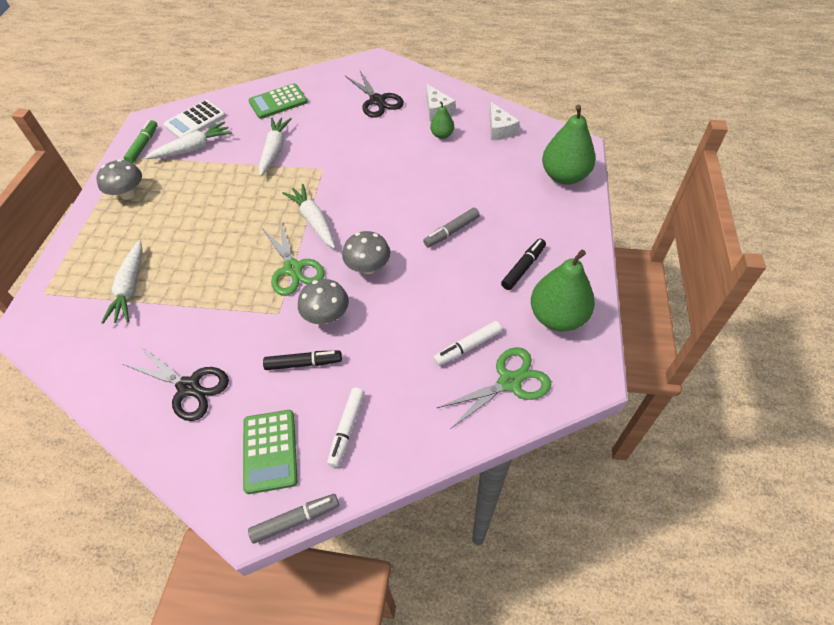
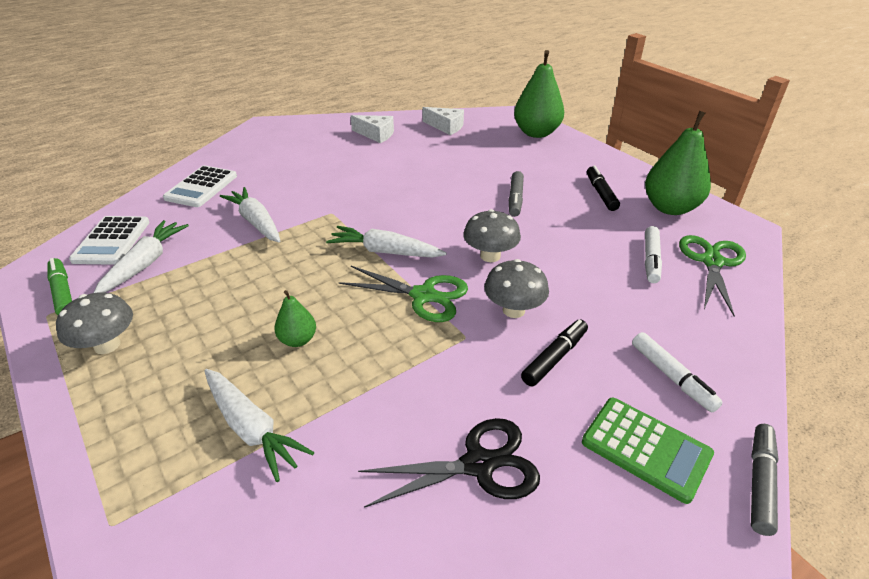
camera: 45 degrees left, 15 degrees down
green calculator [248,83,307,119] -> white calculator [163,166,237,207]
black scissors [345,71,404,118] -> none
green pear [430,101,454,139] -> green pear moved to [275,290,316,347]

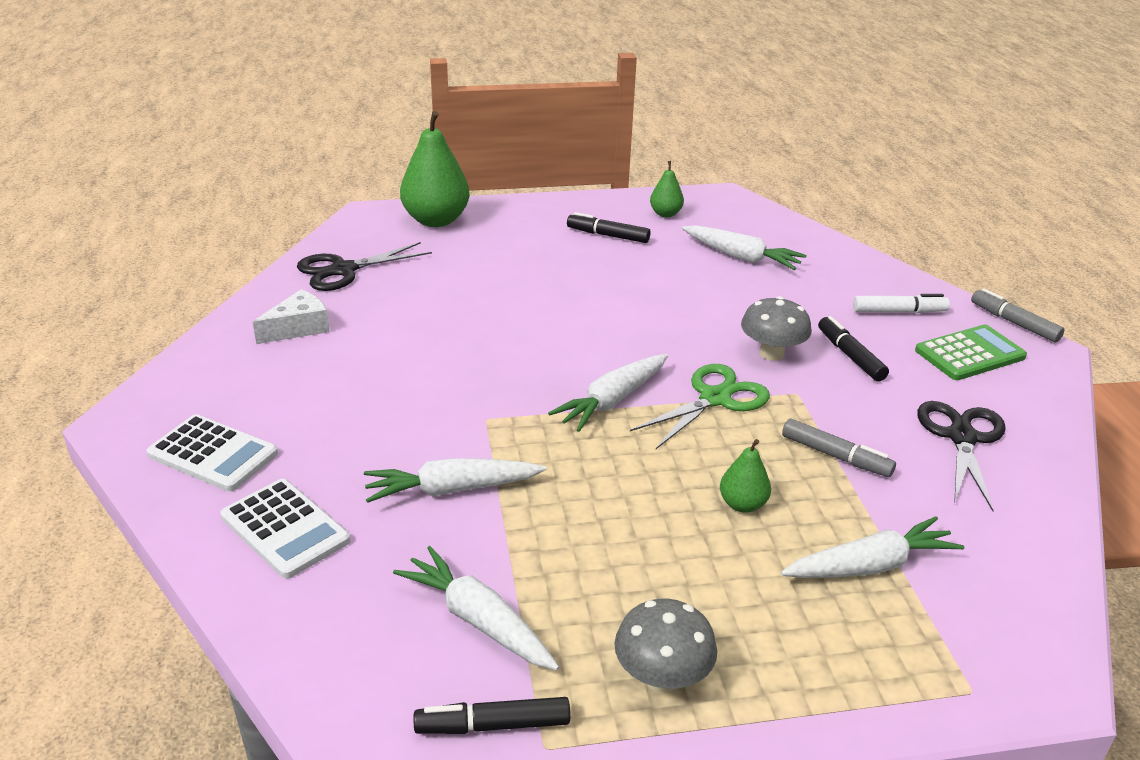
camera: 65 degrees left, 5 degrees down
green marker [47,258,72,315] -> black marker [414,697,570,734]
white calculator [69,216,150,265] -> white calculator moved to [146,414,278,492]
white cheese [422,107,464,135] -> black scissors [297,242,432,291]
grey mushroom [463,209,521,262] -> none
grey marker [509,171,524,217] -> grey marker moved to [782,419,896,477]
green pear [645,111,711,215] -> green pear [650,161,684,217], size x0.51
white marker [645,226,662,283] -> white carrot [682,225,807,270]
green scissors [679,235,746,317] -> none

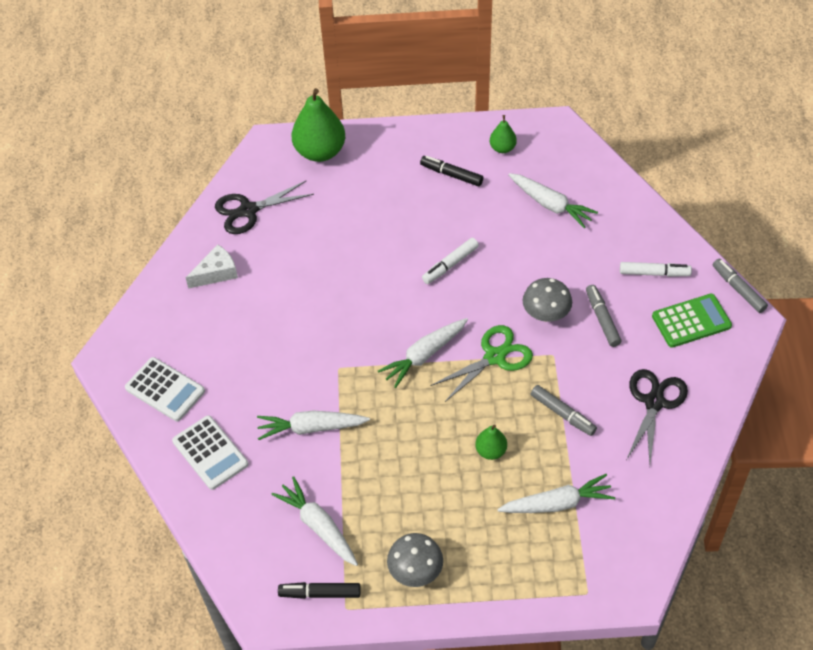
camera: 10 degrees right, 20 degrees up
black marker [818,316,889,382] -> grey marker [586,285,621,347]
none -> white marker [422,238,479,284]

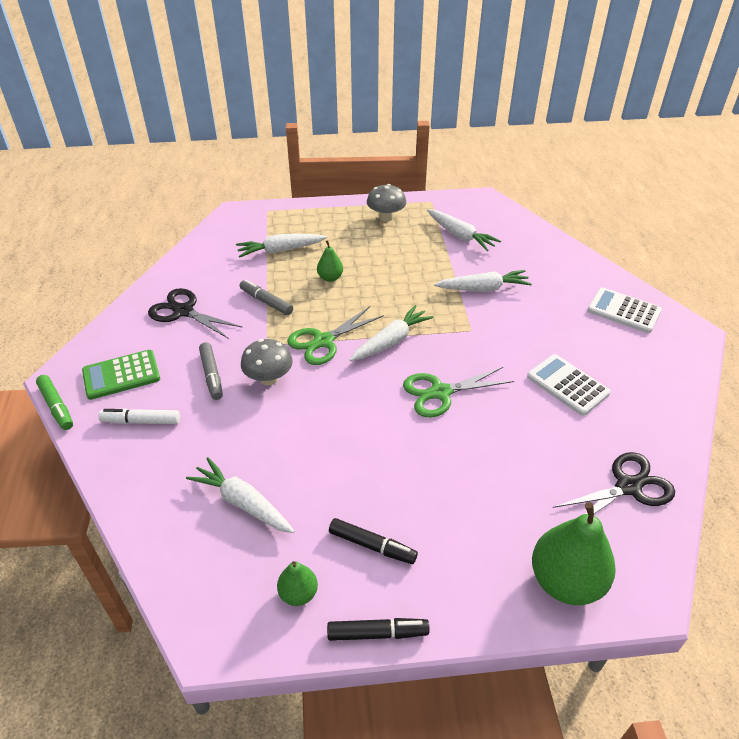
camera: 175 degrees right, 10 degrees down
white calculator [172,415,248,490] -> white calculator moved to [527,354,611,416]
white cheese [186,244,238,289] -> none
black marker [278,582,361,599] -> black marker moved to [327,618,430,641]
white marker [422,238,479,284] -> none
black scissors [626,369,688,464] -> black scissors turned 105 degrees clockwise [148,288,243,339]
grey marker [713,259,768,313] -> green marker [36,375,73,430]
none -> green scissors [403,367,514,417]

